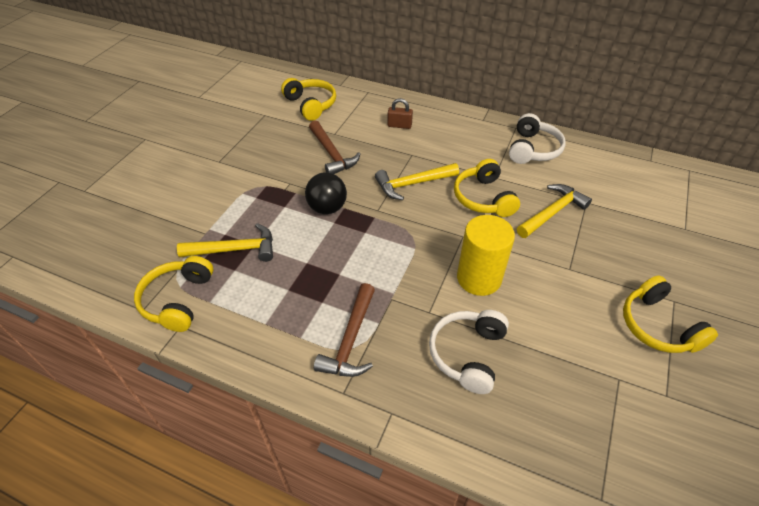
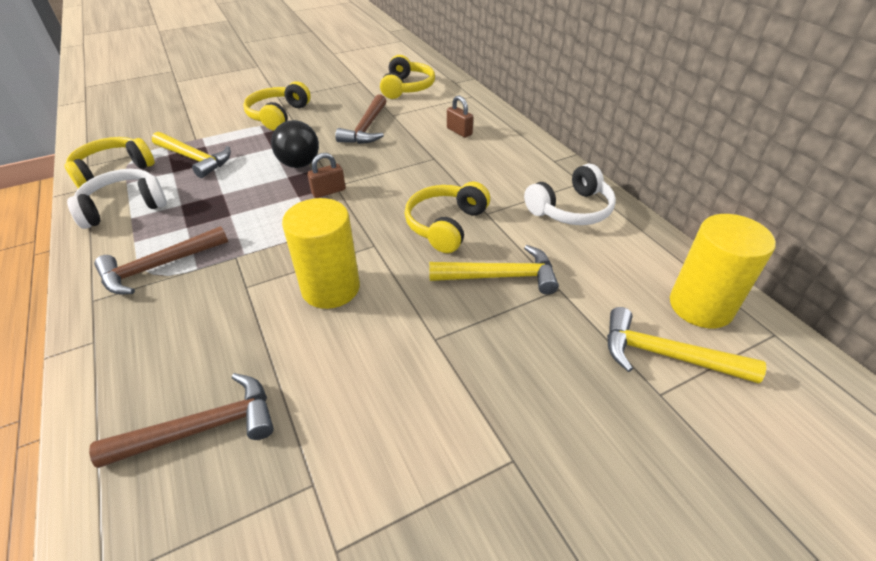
camera: 40 degrees right, 5 degrees down
yellow hammer [375,163,459,200] -> yellow hammer moved to [607,307,766,383]
white headphones [429,310,509,394] -> white headphones moved to [67,169,167,229]
yellow headphones [623,275,718,353] -> yellow headphones moved to [243,81,311,131]
none -> brown hammer [89,373,274,468]
none -> brown padlock [307,153,346,198]
none -> yellow cylinder [670,214,776,328]

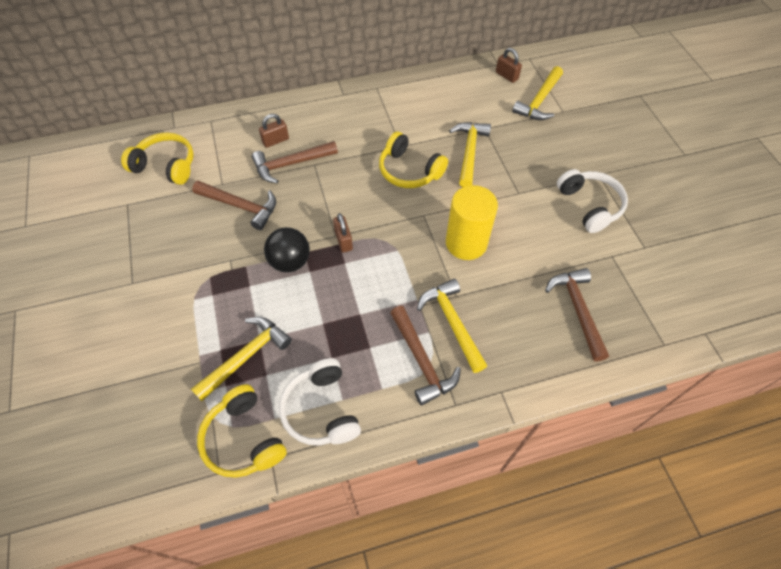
camera: 80 degrees left, 15 degrees up
yellow headphones [243,81,311,131] -> none
white headphones [524,164,616,225] -> white headphones moved to [557,169,628,233]
yellow cylinder [670,214,776,328] -> brown padlock [496,48,522,83]
none -> brown hammer [252,141,338,183]
none -> yellow hammer [417,279,487,373]

